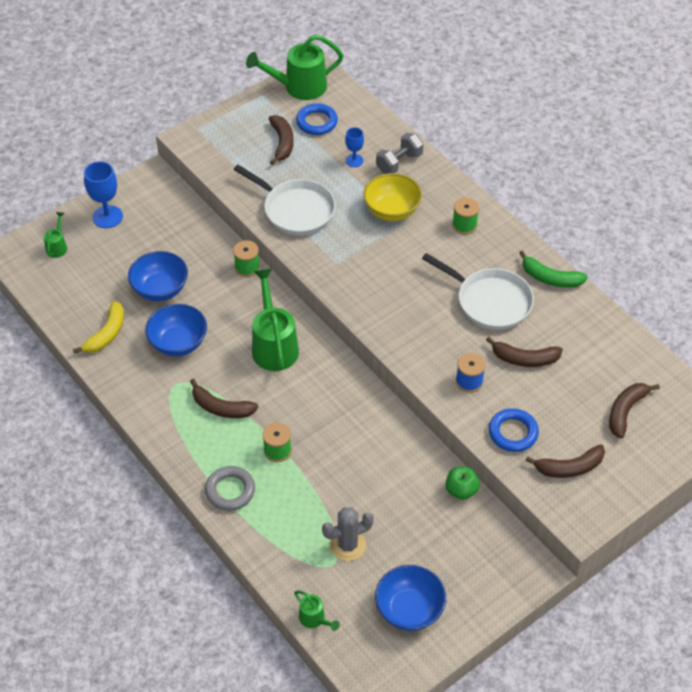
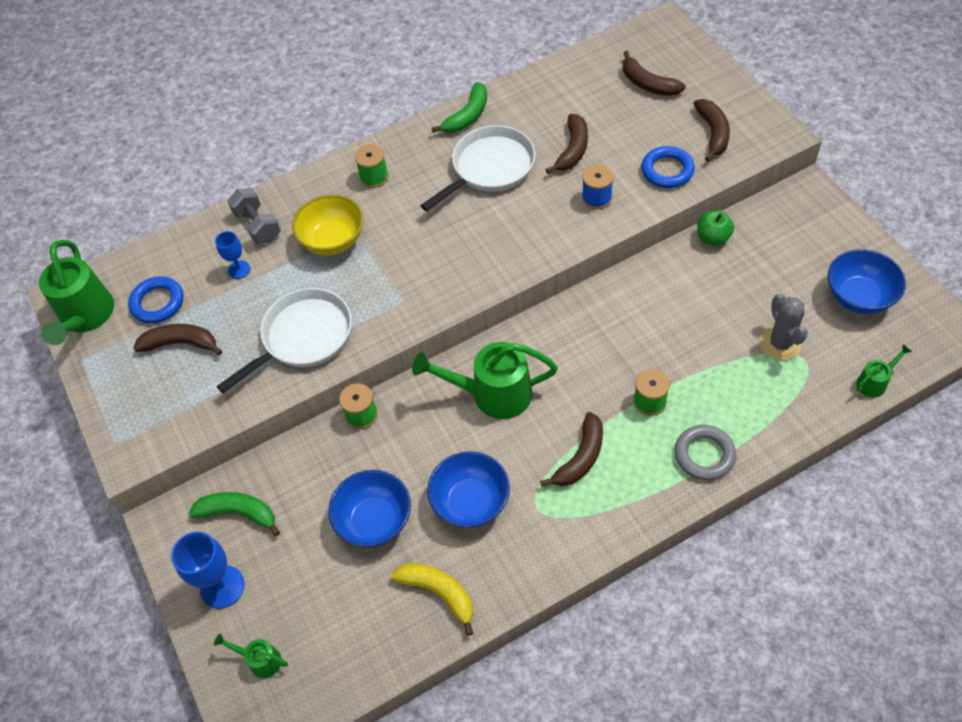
camera: 75 degrees left, 5 degrees up
none -> green banana [188,492,280,536]

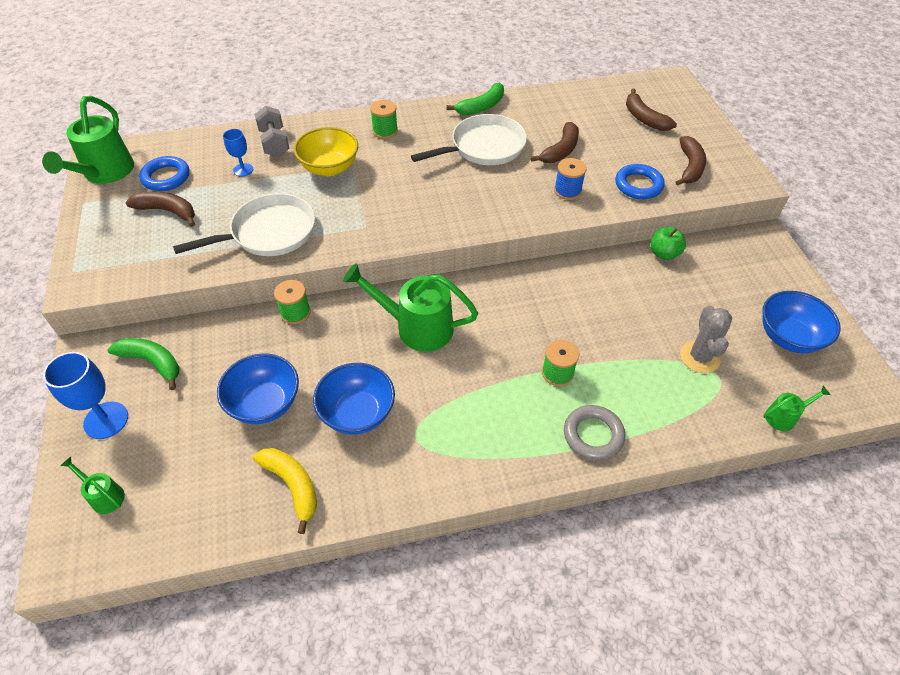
camera: 10 degrees right, 5 degrees down
brown banana [540,412,603,487] -> none

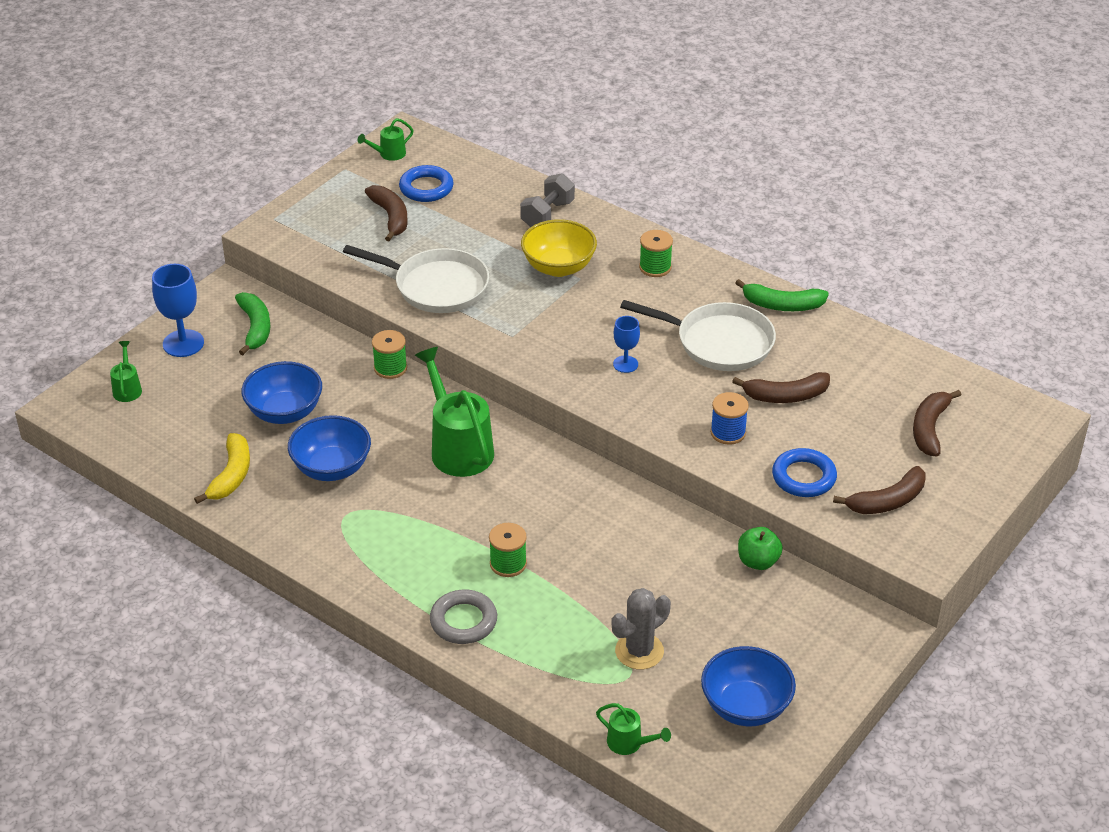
camera: 50 degrees right, 10 degrees down
green watering can [42,96,134,184] -> green watering can [358,118,414,161], size x0.48
blue goblet [223,129,253,177] -> blue goblet moved to [613,316,640,373]

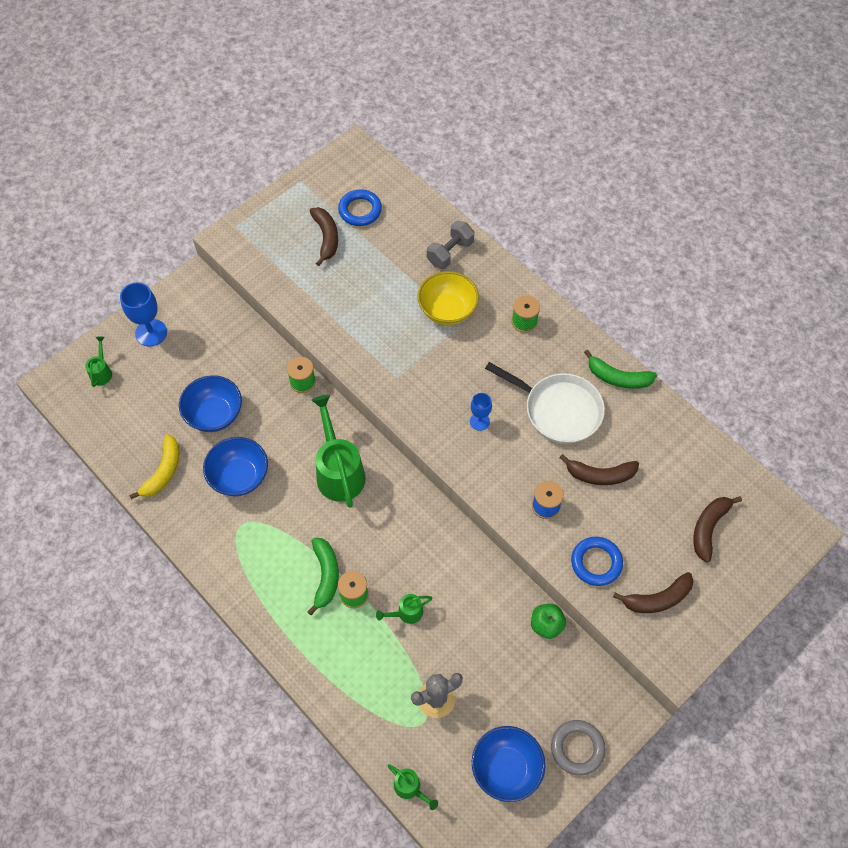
camera: 10 degrees right, 20 degrees up
green banana [235,292,271,355] -> green banana moved to [308,538,339,615]
white pan [343,245,489,313] -> none
green watering can [358,118,414,161] -> green watering can moved to [376,594,432,624]
grey ring [430,590,497,644] -> grey ring moved to [551,720,606,776]

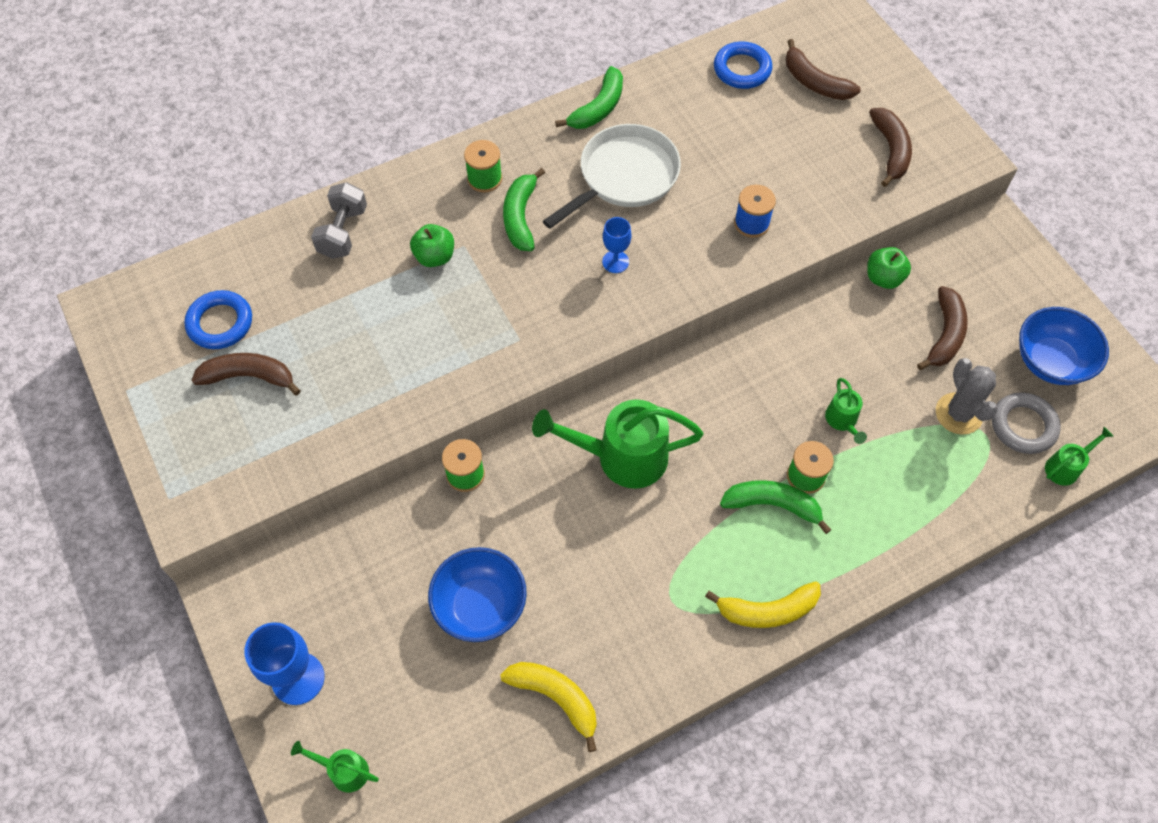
camera: 75 degrees left, 0 degrees up
blue bowl [203,437,268,496] -> none
yellow bowl [418,271,479,325] -> green apple [410,224,454,267]
grey dumbbell [427,221,474,269] -> grey dumbbell turned 45 degrees clockwise [311,182,367,259]
grey ring [551,720,606,776] -> grey ring moved to [992,392,1061,454]
brown banana [559,454,639,485] -> brown banana moved to [917,286,968,370]
blue ring [571,537,623,586] -> blue ring moved to [714,41,773,89]
none -> green banana [503,168,545,251]
none -> yellow banana [705,581,821,628]

